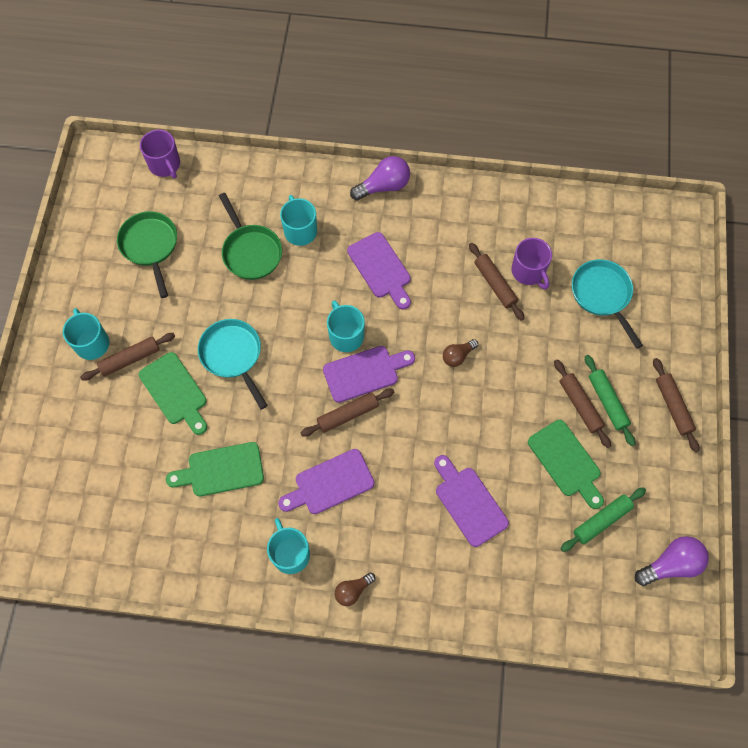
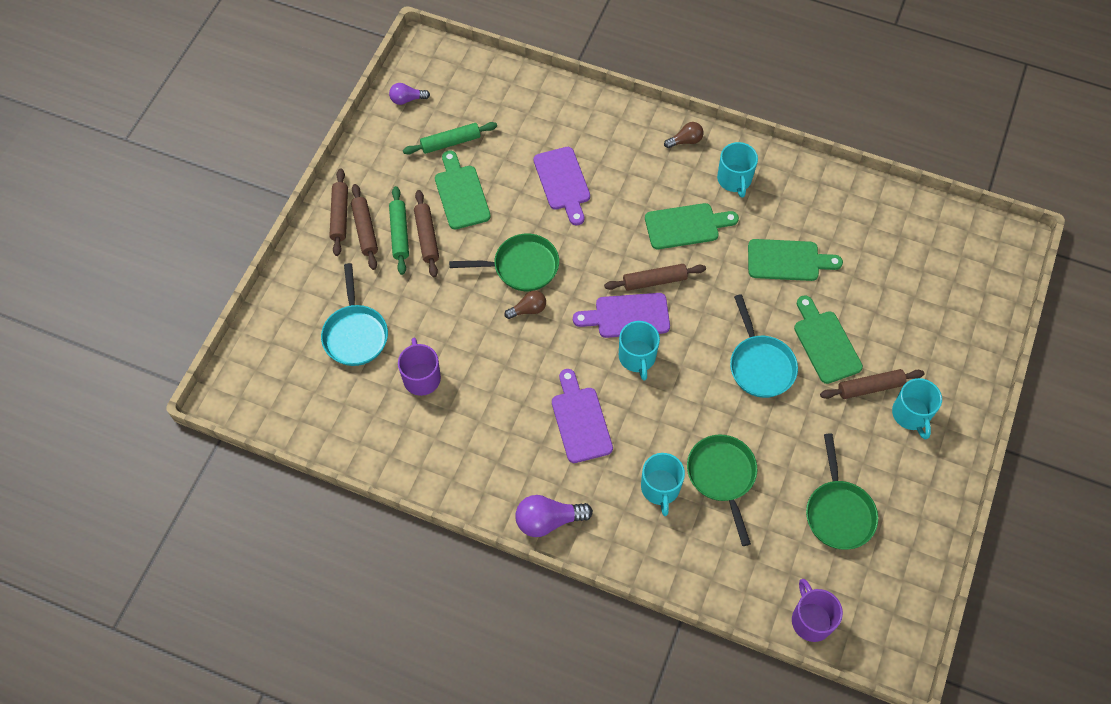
camera: 165 degrees left, 5 degrees down
purple cutting board [278,449,375,514] -> green cutting board [645,203,739,249]
brown rolling pin [469,243,525,321] -> brown rolling pin moved to [351,184,378,270]
purple light bulb [635,536,709,586] -> purple light bulb [389,83,430,105], size x0.61
none -> green pan [449,234,559,291]

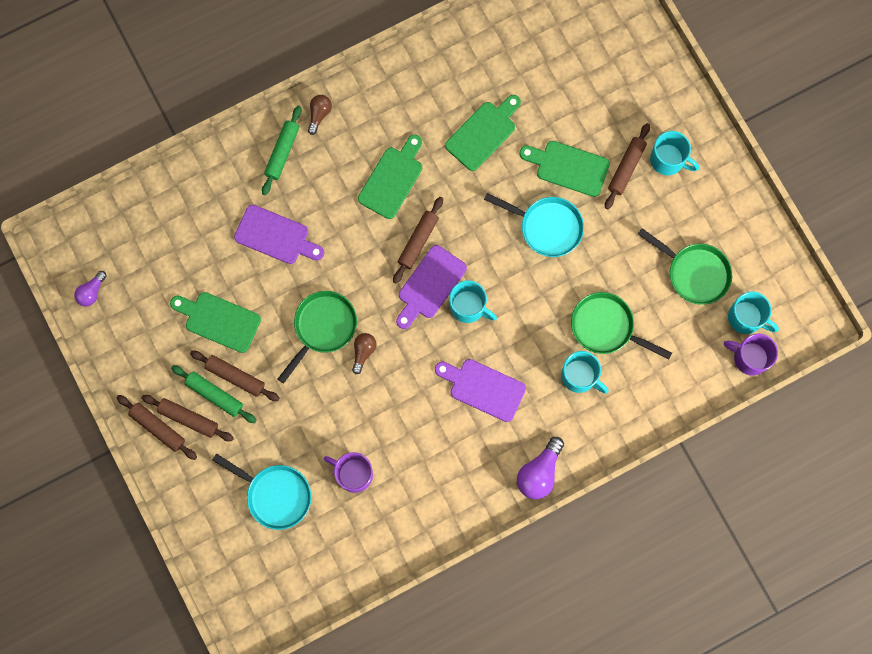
camera: 50 degrees left, 15 degrees up
green rolling pin [403,122,497,155] -> green rolling pin moved to [262,106,302,195]
turquoise mug [717,142,758,198] -> turquoise mug moved to [728,292,779,334]

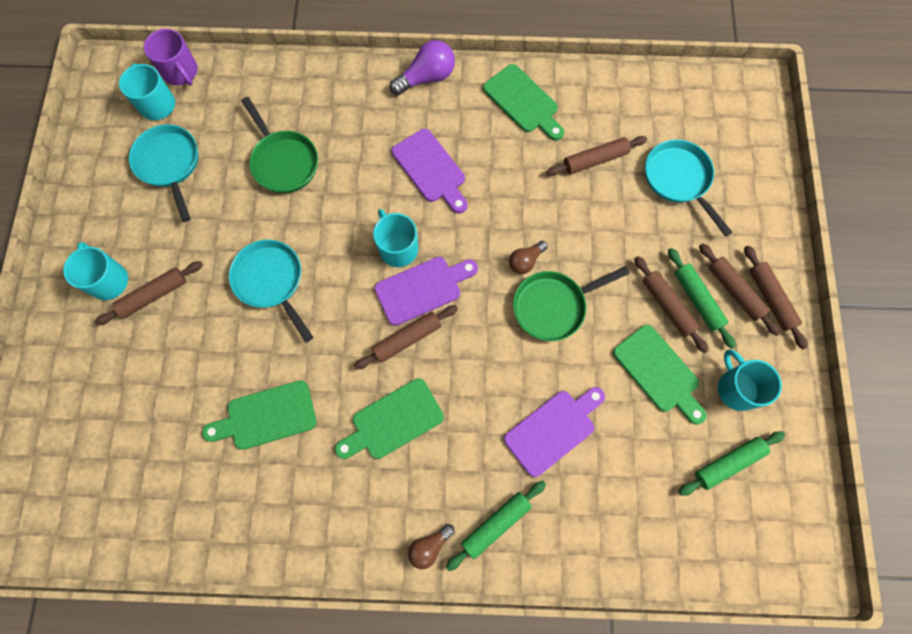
camera: 150 degrees left, 5 degrees down
purple light bulb [74,271,107,306] -> none
purple cutting board [234,205,324,264] -> purple cutting board turned 90 degrees clockwise [504,387,605,477]
purple mug [324,452,373,493] -> brown rolling pin [546,136,647,176]
green cutting board [519,141,610,197] -> green cutting board moved to [483,64,564,141]
turquoise mug [561,351,609,393] -> turquoise mug moved to [718,350,782,411]
green pan [638,228,732,305] -> turquoise pan [129,124,198,222]
none -> green rolling pin [679,431,785,496]

